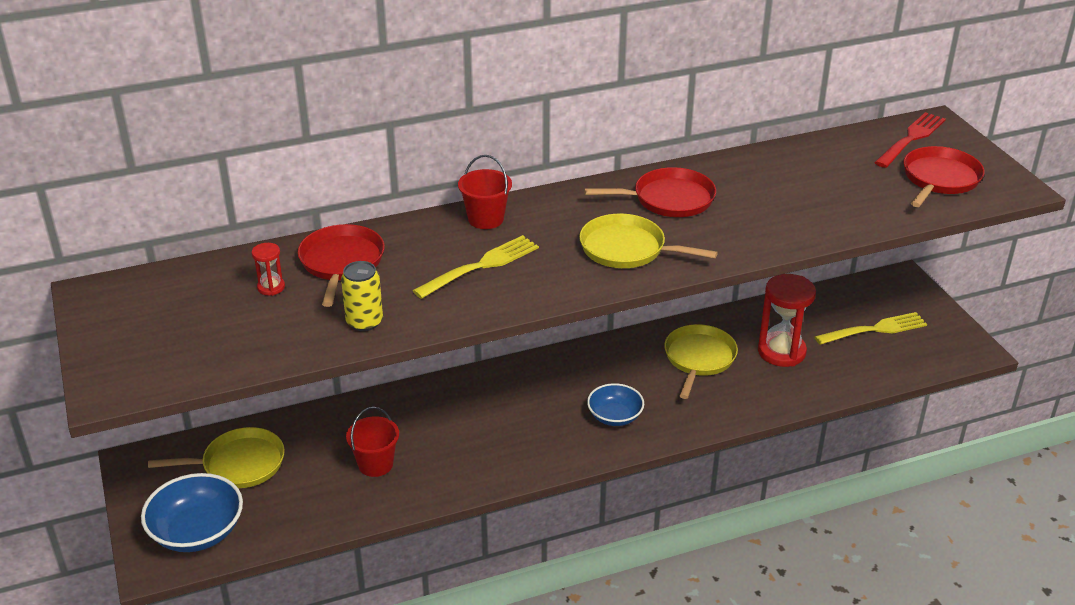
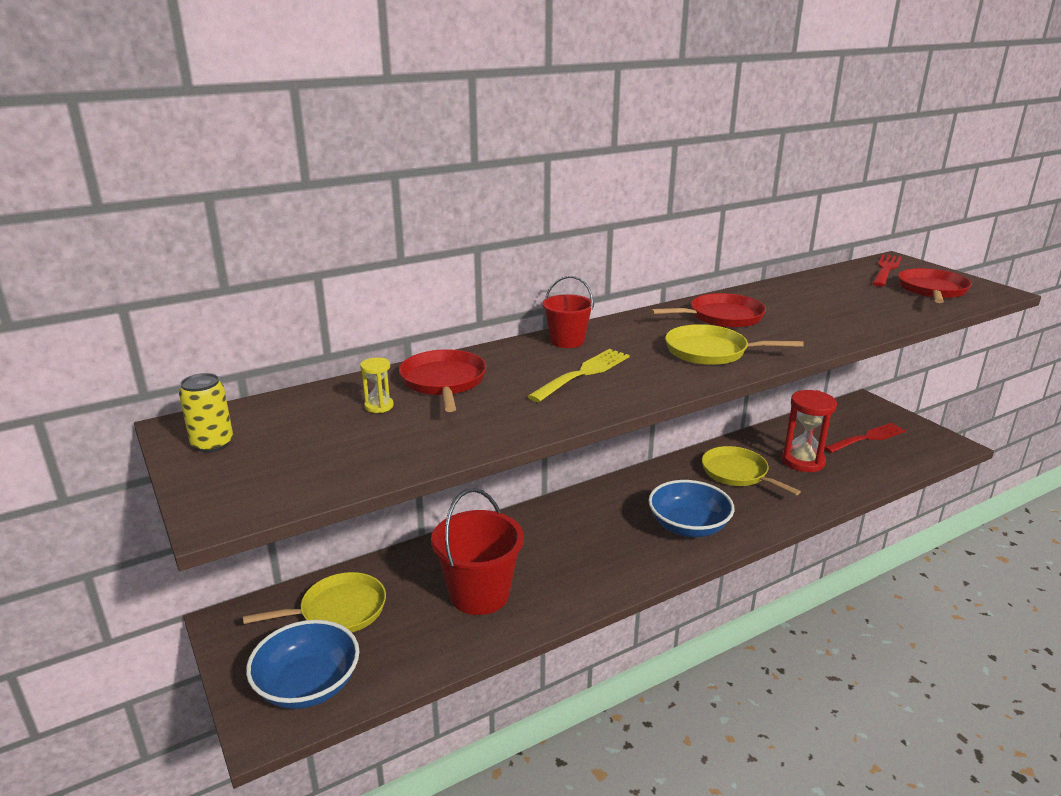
camera: 10 degrees left, 10 degrees down
red hourglass [252,243,285,296] -> yellow hourglass [360,358,394,413]
yellow can [341,261,383,331] -> yellow can moved to [179,373,233,453]
red bucket [346,407,399,477] -> red bucket [431,488,524,615], size x1.70
blue bowl [587,383,644,426] -> blue bowl [648,480,734,537], size x1.57
yellow pan [664,324,738,399] -> yellow pan turned 45 degrees counterclockwise [702,446,801,495]
yellow fork [815,312,927,345] -> red fork [824,423,906,453]

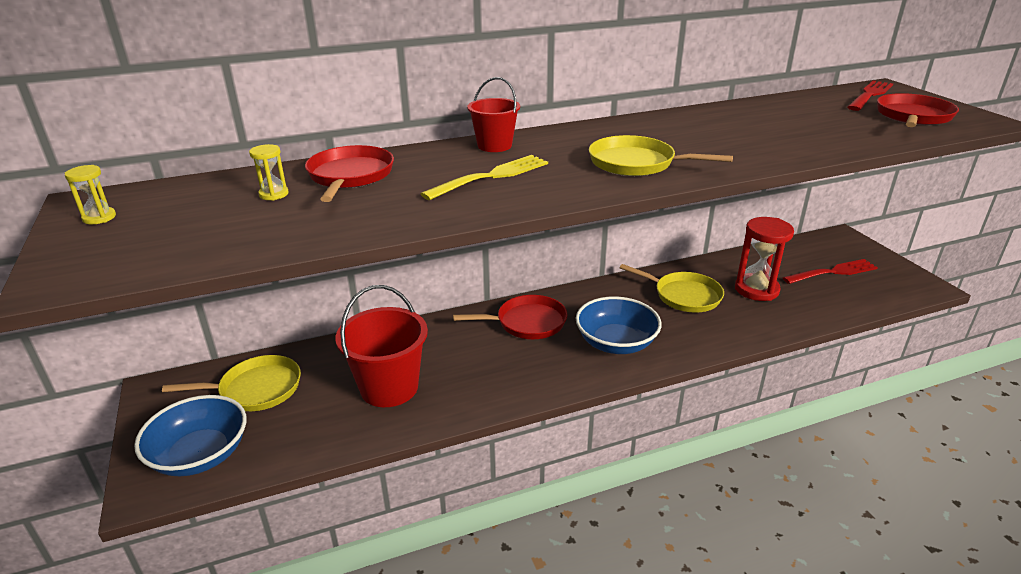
camera: 10 degrees right, 5 degrees up
yellow can [179,373,233,453] -> yellow hourglass [65,165,116,224]
red pan [650,293,766,328] -> red pan moved to [453,295,567,339]
yellow pan [702,446,801,495] -> yellow pan turned 150 degrees clockwise [620,264,724,313]

